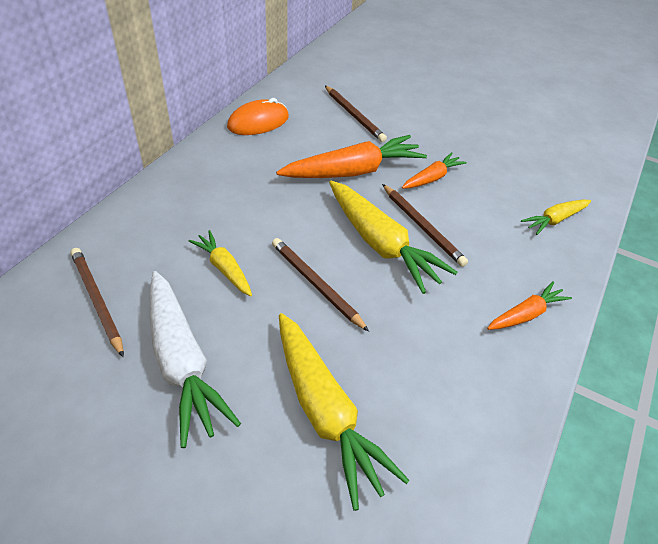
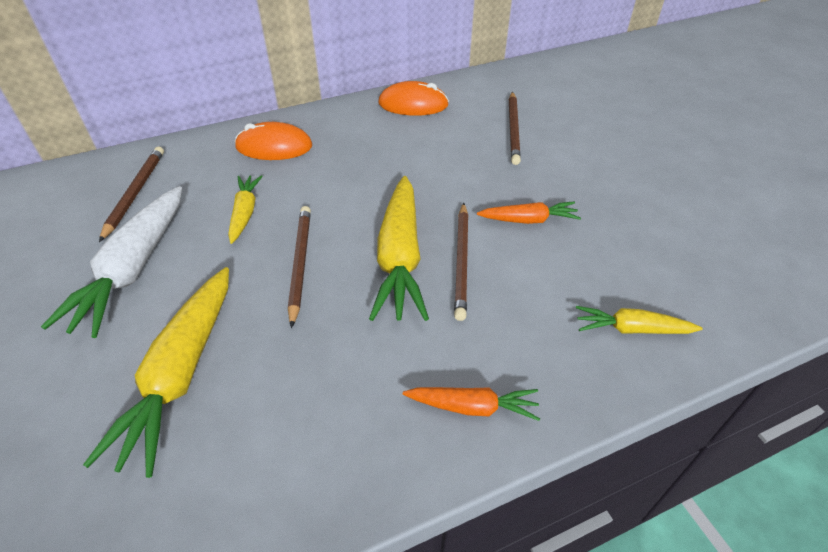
camera: 40 degrees right, 0 degrees up
orange carrot [276,135,427,178] -> none
none -> orange mouse [235,122,312,160]

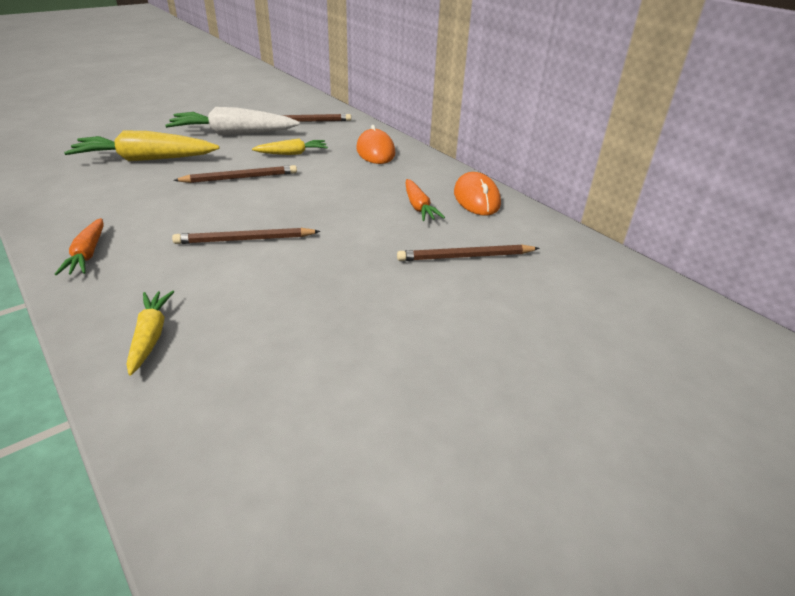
camera: 75 degrees right, 10 degrees down
yellow carrot [369,176,429,321] -> none
orange carrot [477,202,581,224] -> orange carrot moved to [406,179,445,221]

